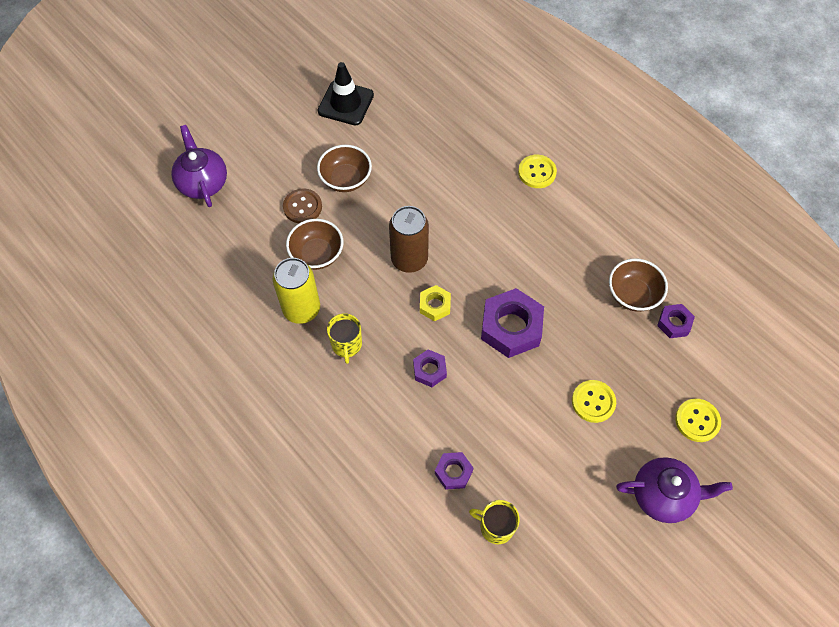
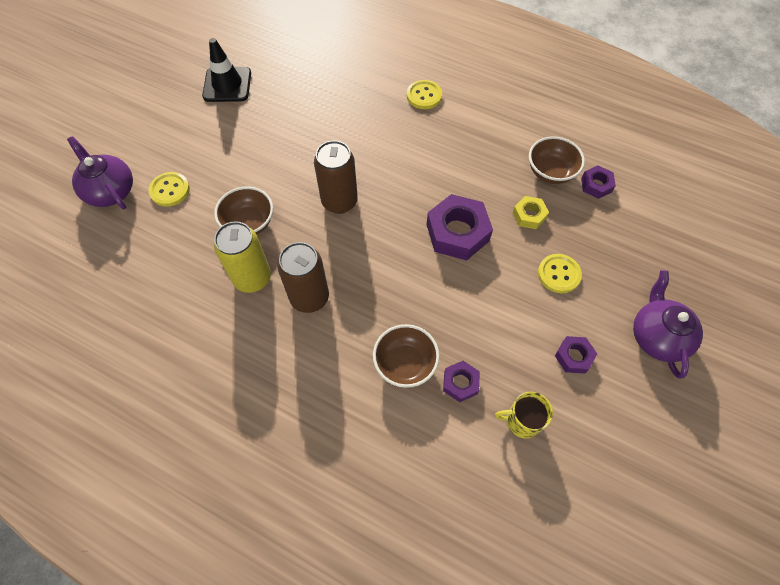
camera: 20 degrees left, 0 degrees up
brown button [283,189,322,224] -> none
brown bowl [317,145,372,192] -> brown bowl moved to [373,324,440,388]
yellow mug [327,313,362,364] -> brown can [277,242,329,313]
purple nut [413,350,447,387] -> purple nut moved to [555,336,597,374]
yellow nut [420,285,451,321] -> yellow nut moved to [513,196,549,229]
purple teapot [616,457,733,523] -> purple teapot turned 75 degrees counterclockwise [633,270,703,378]
yellow button [675,399,721,442] -> yellow button moved to [148,172,190,207]

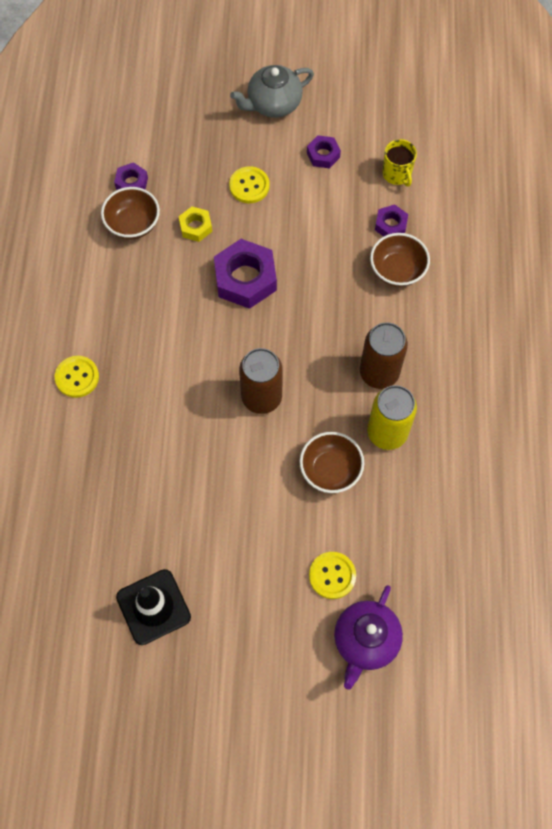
camera: 115 degrees left, 5 degrees up
purple teapot [633,270,703,378] -> grey teapot [230,65,314,118]

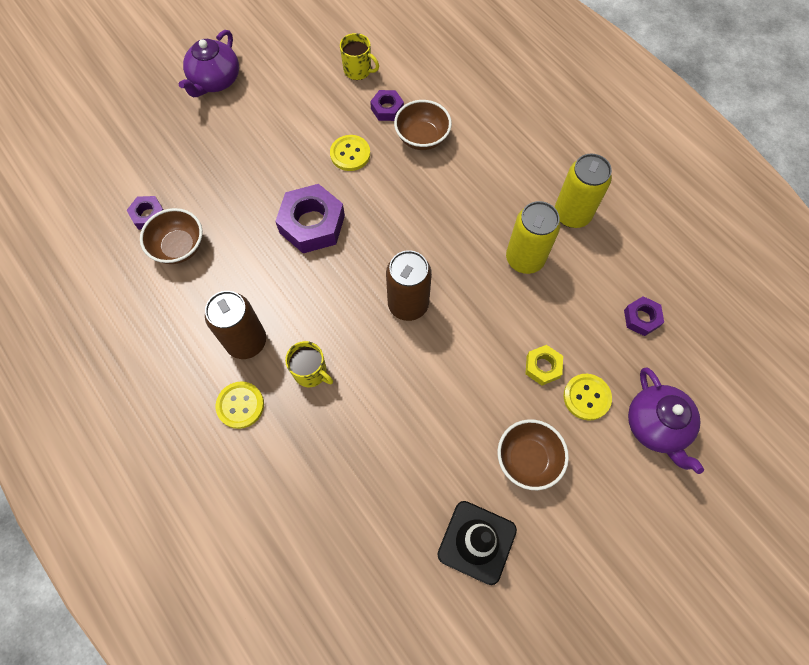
camera: 40 degrees left, 0 degrees up
yellow nut [179,206,212,242] -> yellow nut moved to [525,345,563,386]
yellow button [229,166,270,203] -> yellow button moved to [330,135,370,171]
grey teapot [230,65,314,118] -> purple teapot [179,30,239,97]
brown bowl [300,432,364,493] -> brown bowl moved to [498,419,569,490]
purple nut [307,135,341,168] -> purple nut moved to [624,296,664,336]
brown can [360,322,408,389] -> brown can moved to [205,291,266,359]
none -> yellow mug [285,341,333,387]
none -> yellow can [555,154,612,228]

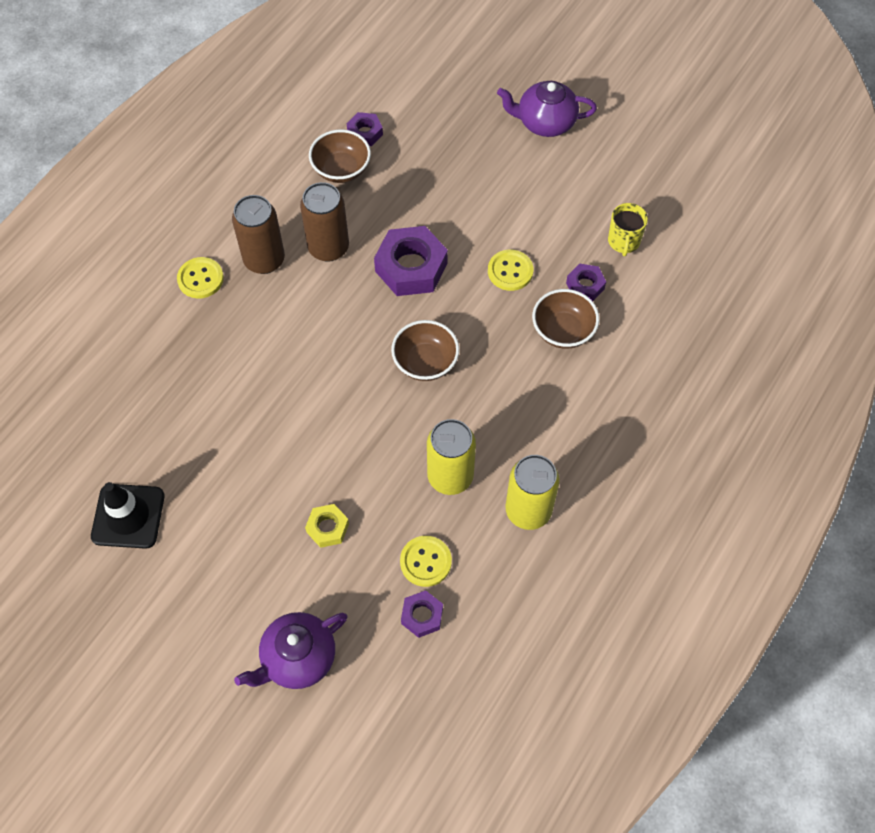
camera: 70 degrees right, 5 degrees down
yellow mug [285,341,333,387] -> none
brown can [386,250,432,321] -> brown can moved to [300,182,349,262]
brown bowl [498,419,569,490] -> brown bowl moved to [391,320,459,381]
yellow button [564,374,612,421] -> yellow button moved to [400,536,452,587]

